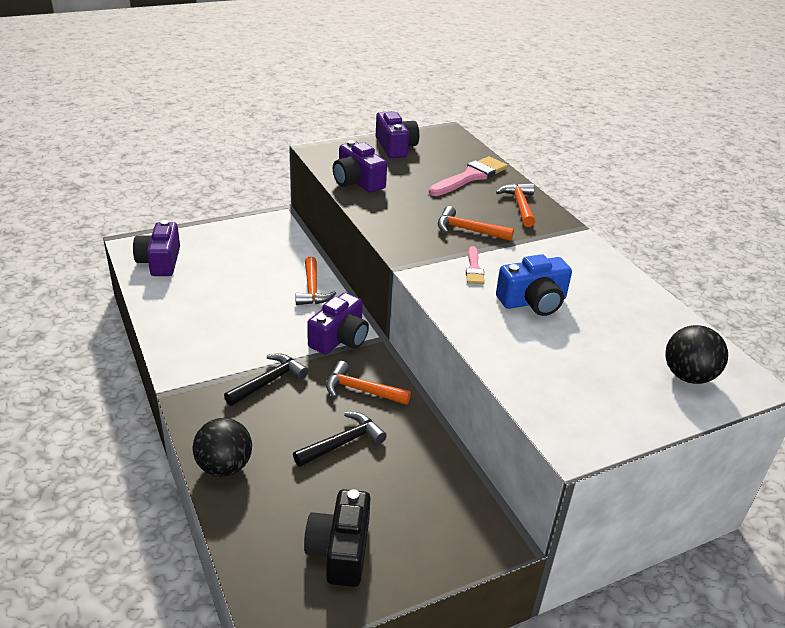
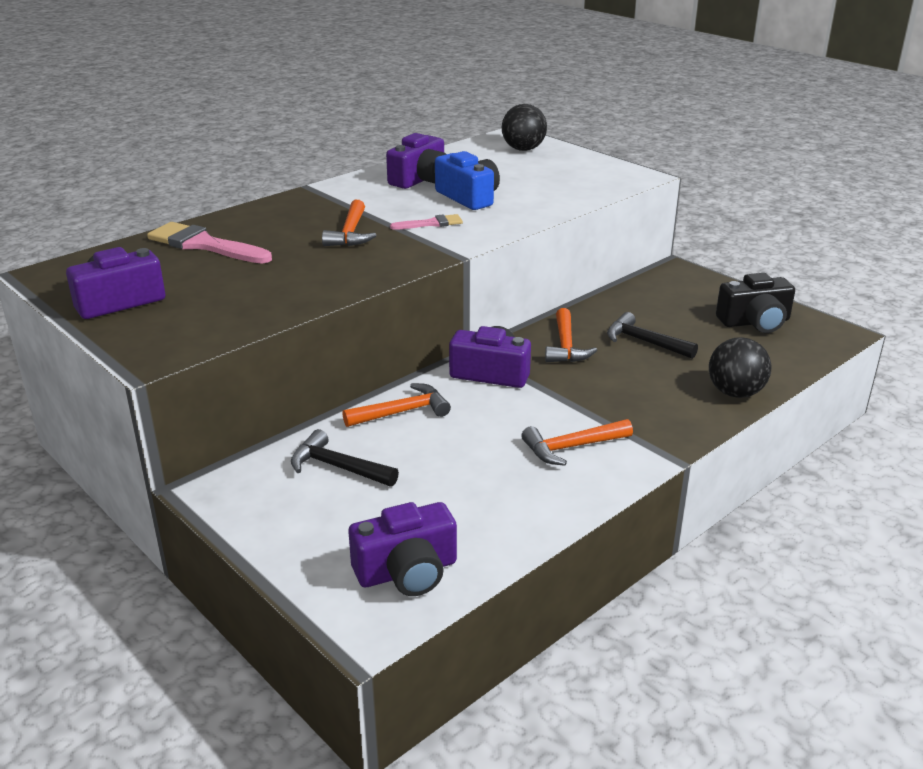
camera: 105 degrees left, 5 degrees down
black hammer [224,353,308,406] -> black hammer moved to [291,429,399,487]
purple camera [333,140,387,193] -> purple camera moved to [386,133,446,189]
orange hammer [496,183,536,227] -> orange hammer moved to [521,419,633,466]

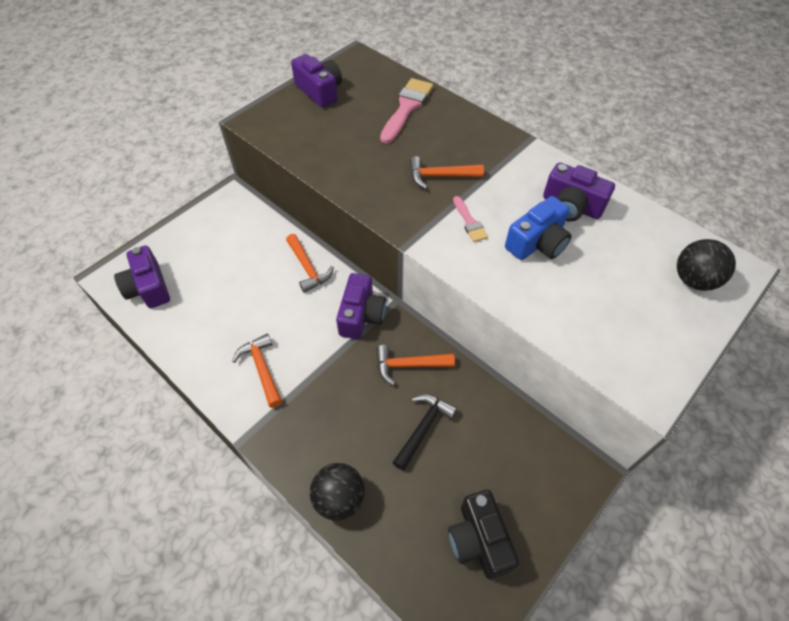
camera: 85 degrees right, 25 degrees up
black hammer [291,429,399,487] -> none

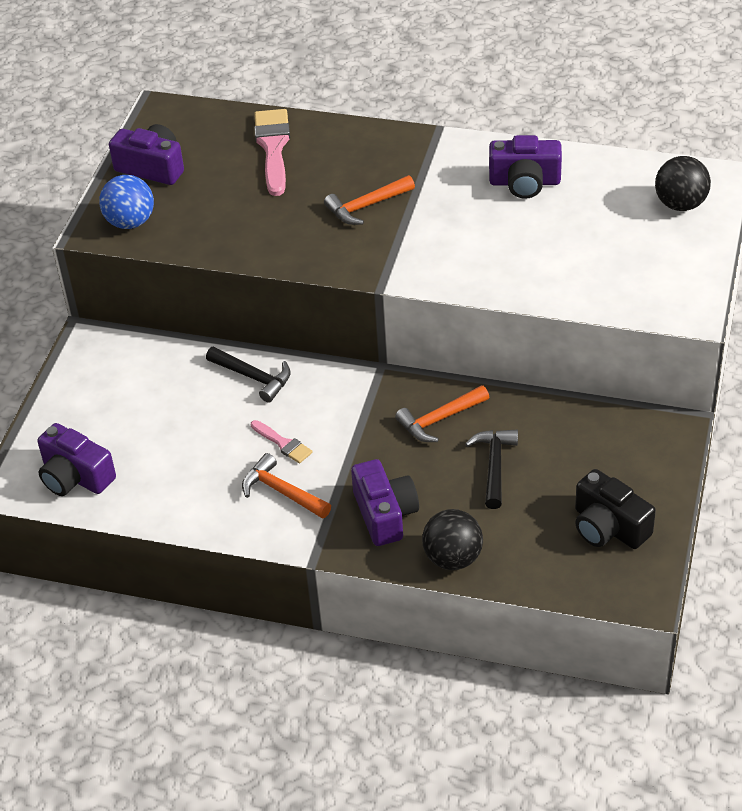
camera: 25 degrees left, 10 degrees down
orange hammer [286,234,334,293] -> black hammer [206,347,291,403]
purple camera [336,273,386,339] -> purple camera moved to [351,459,419,546]
pink brush [453,196,488,242] -> pink brush moved to [251,420,312,463]
blue camera [505,196,572,260] -> none
none -> blue ball [99,175,154,229]

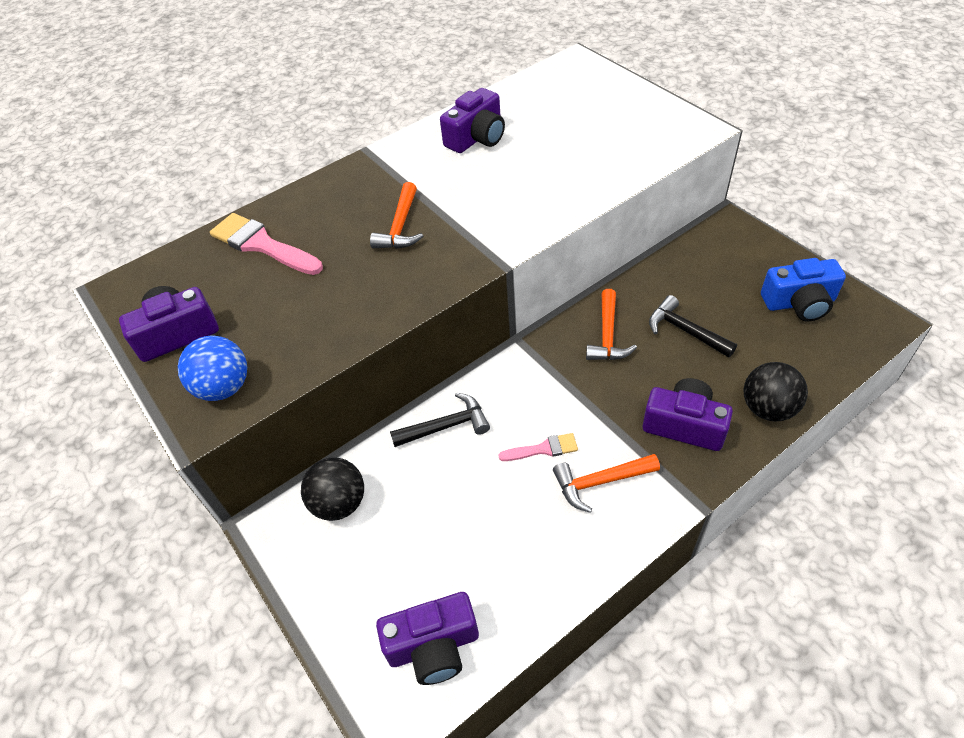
camera: 50 degrees left, 5 degrees up
black camera [575,469,656,549] -> blue camera [761,258,846,322]
black ball [655,156,711,211] -> black ball moved to [301,457,364,521]

